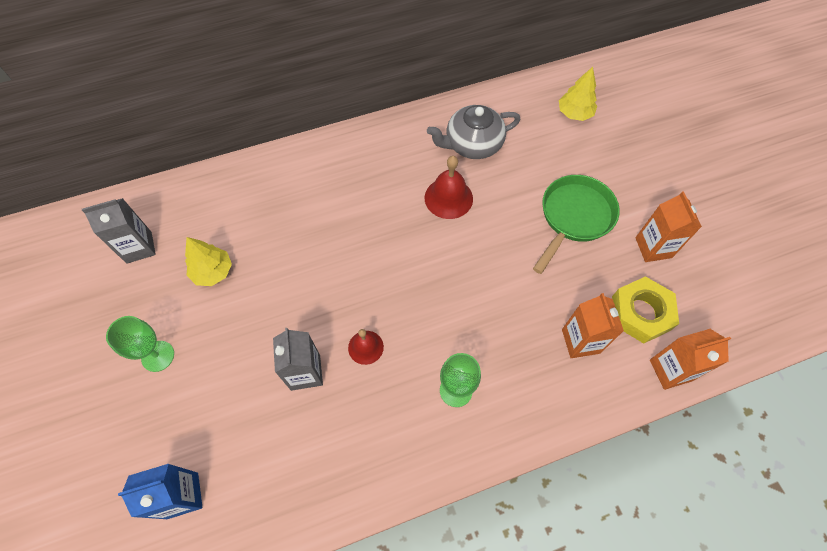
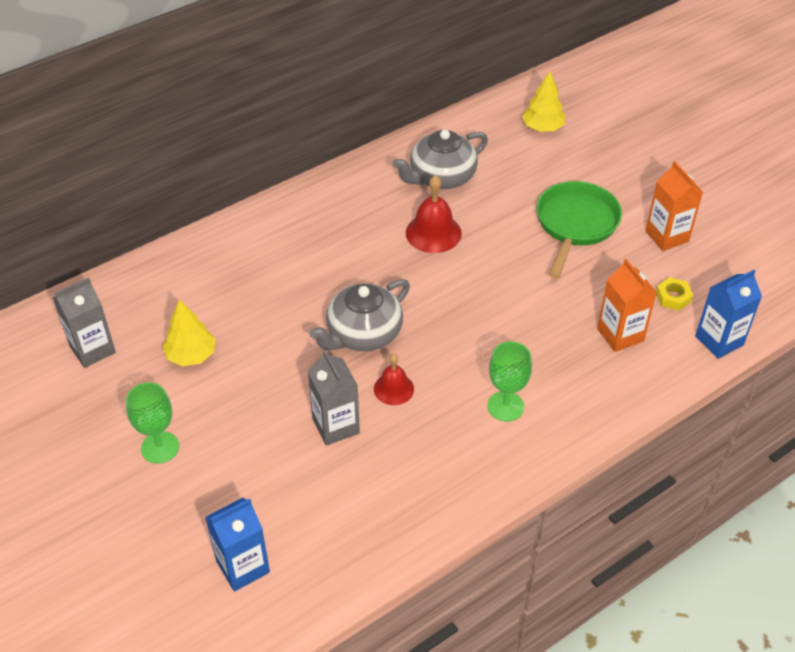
camera: 15 degrees left, 15 degrees down
yellow nut [612,276,679,344] -> yellow nut [656,277,693,311], size x0.51
orange carton [650,329,731,390] -> blue carton [695,270,762,359]
none -> grey teapot [309,279,410,351]

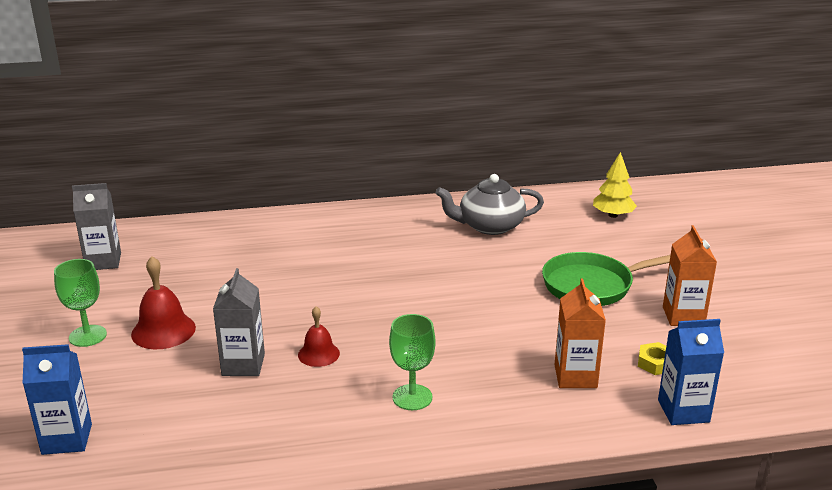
camera: 25 degrees right, 20 degrees down
yellow tree [163,300,215,366] -> none
grey teapot [309,279,410,351] -> none
red bell [406,175,462,253] -> red bell moved to [131,256,196,349]
green pan [537,181,622,278] -> green pan turned 150 degrees counterclockwise [542,252,670,306]

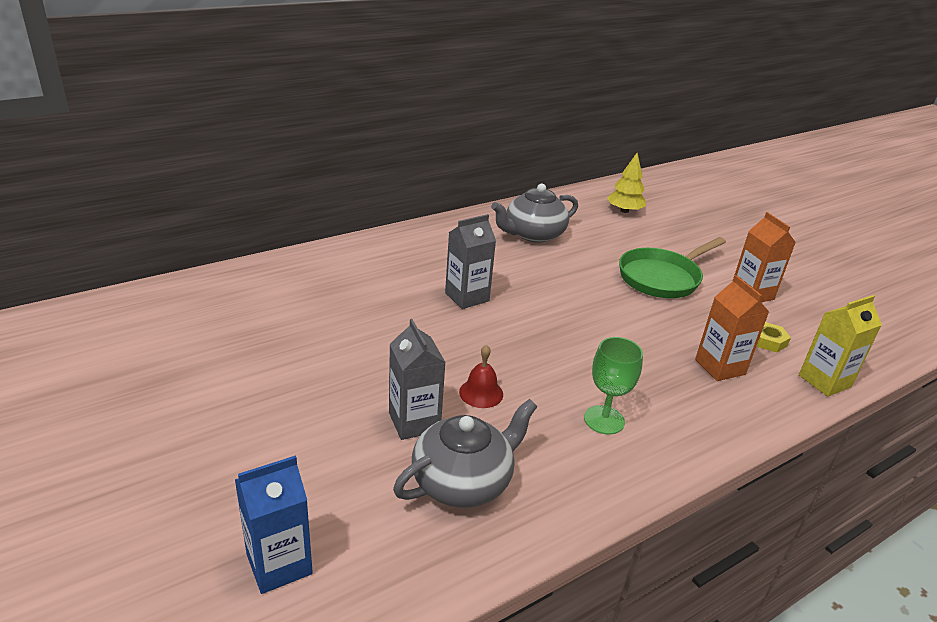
camera: 25 degrees left, 5 degrees up
green goblet [54,259,107,347] -> none
grey carton [72,183,121,270] -> grey carton moved to [445,214,496,309]
red bell [131,256,196,349] -> none
blue carton [658,319,724,425] -> yellow carton [799,295,882,397]
none -> grey teapot [393,399,537,508]

